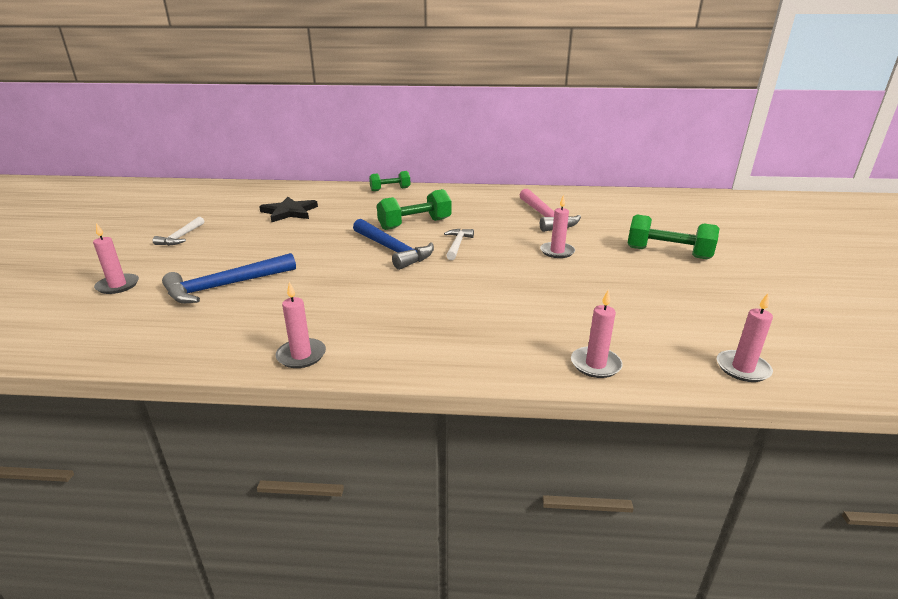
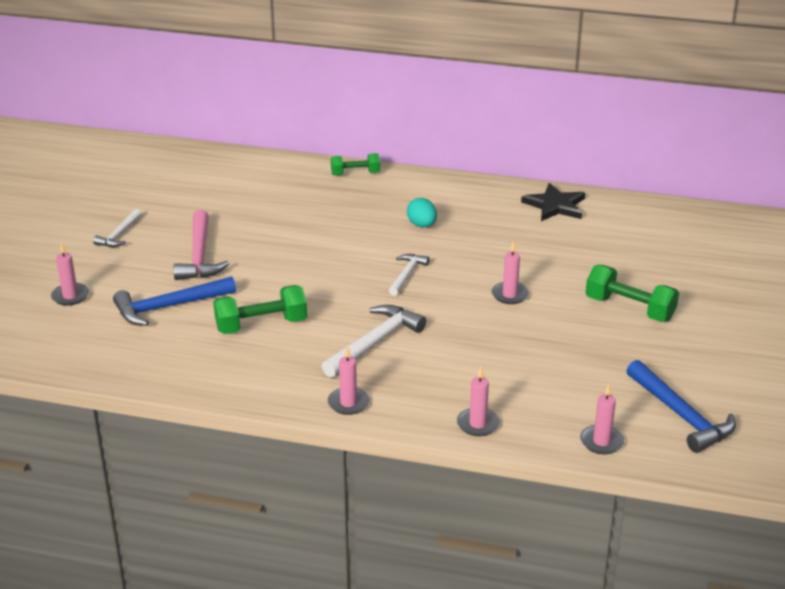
camera: 10 degrees right, 5 degrees up
black star [259,197,318,223] -> black star moved to [521,183,585,221]
pink candle [276,282,326,368] -> pink candle moved to [328,346,369,415]
blue hammer [353,219,434,270] -> blue hammer moved to [626,360,736,453]
green dumbbell [377,189,451,230] -> green dumbbell moved to [213,285,307,334]
pink hammer [520,189,581,232] -> pink hammer moved to [173,210,229,280]
none -> white hammer [322,305,426,378]
none -> turquoise egg [407,198,437,228]

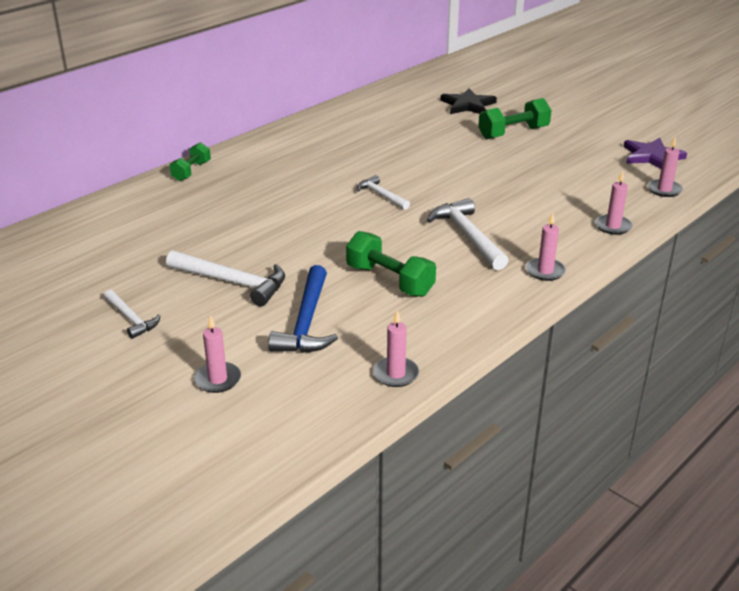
camera: 60 degrees left, 0 degrees up
pink hammer [173,210,229,280] -> white hammer [166,250,285,306]
green dumbbell [213,285,307,334] -> green dumbbell turned 60 degrees counterclockwise [346,231,436,297]
turquoise egg [407,198,437,228] -> none
pink candle [492,241,529,304] -> pink candle moved to [373,310,419,387]
black star [521,183,585,221] -> black star moved to [440,88,497,114]
blue hammer [626,360,736,453] -> purple star [624,138,687,169]

